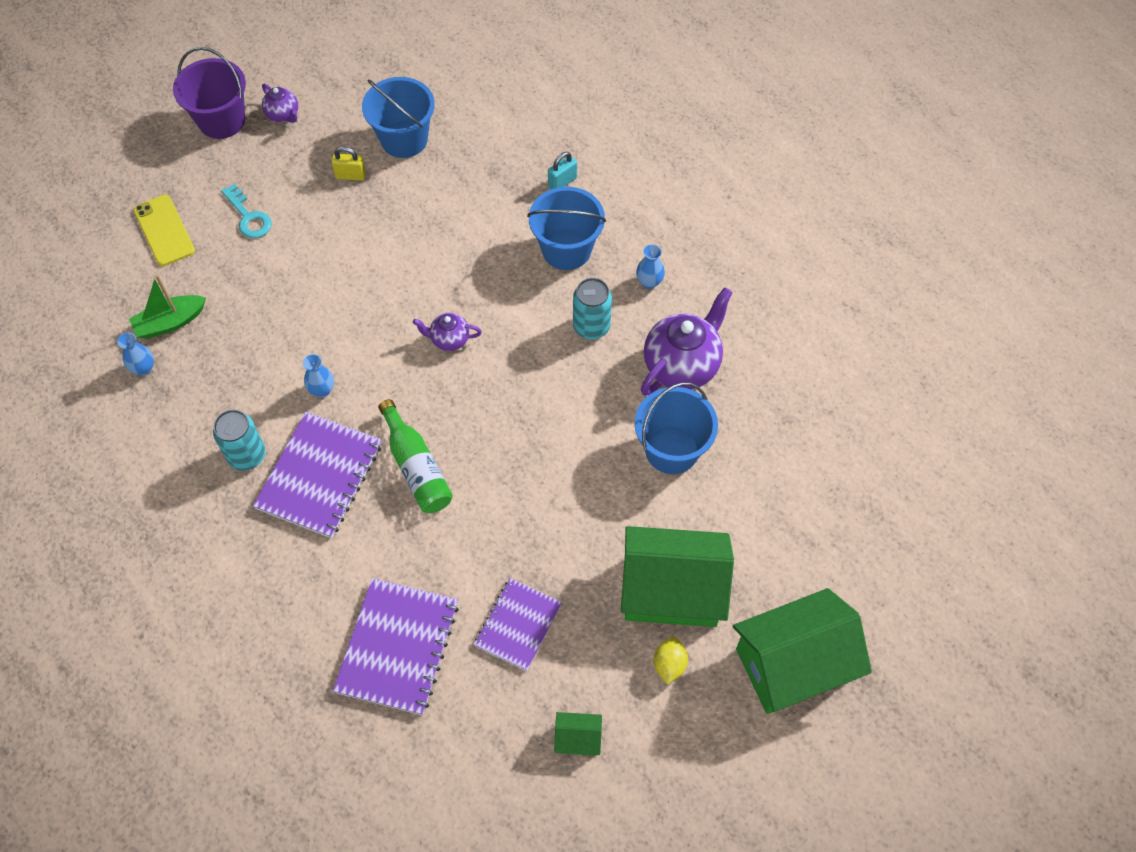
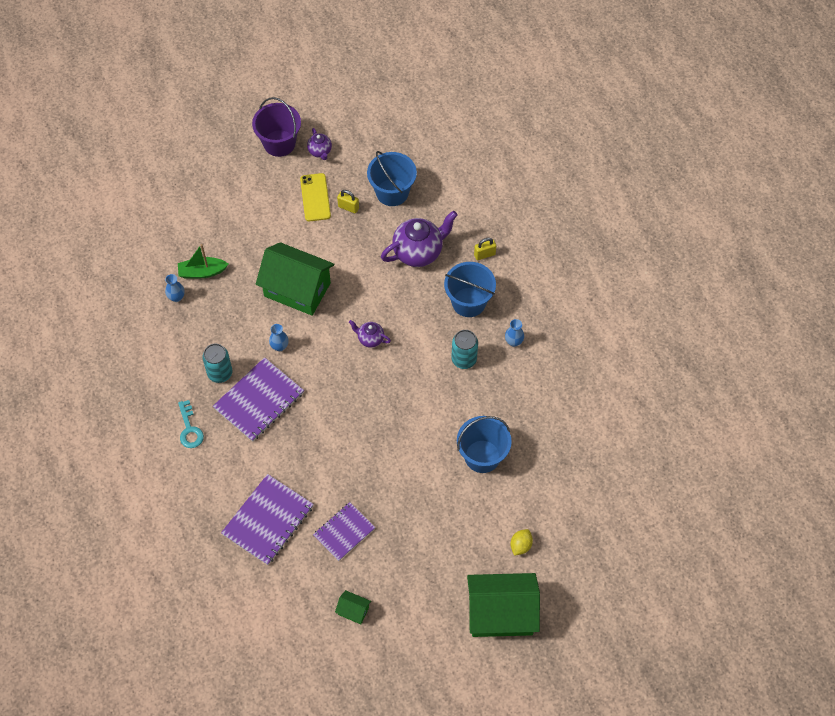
camera: 20 degrees right, 0 degrees up
yellow phone [133,195,195,266] -> yellow phone moved to [300,173,331,221]
turquoise key [221,184,272,238] -> turquoise key moved to [178,400,204,448]
green bottle [378,399,453,513] -> none
turquoise padlock [548,152,577,189] -> yellow padlock [474,238,496,260]
green house [621,526,734,627] -> green house moved to [256,242,334,316]
purple teapot [641,287,733,396] -> purple teapot moved to [381,211,457,267]
yellow lemon [654,637,688,685] -> yellow lemon moved to [510,529,533,556]

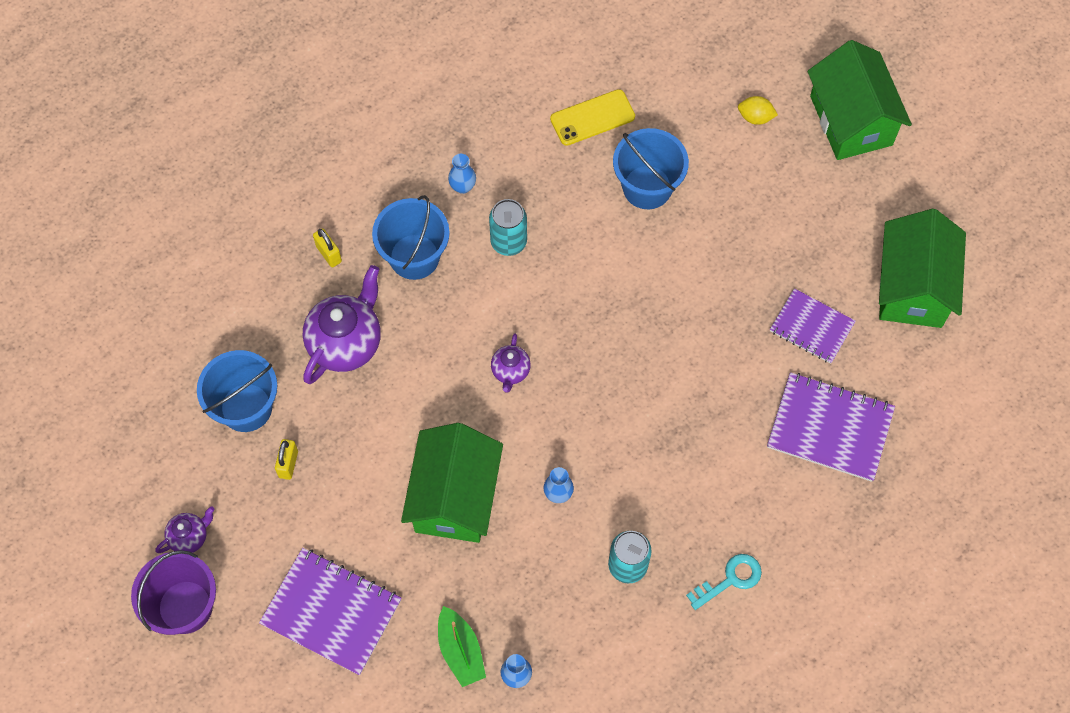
camera: 105 degrees left, 5 degrees up
purple notebook [213,357,304,442] -> purple notebook moved to [259,548,402,675]
yellow phone [300,173,331,221] -> yellow phone moved to [550,89,635,146]
green house [335,590,371,624] -> green house [879,209,966,328], size x2.38
purple teapot [381,211,457,267] -> purple teapot turned 75 degrees clockwise [303,265,381,384]

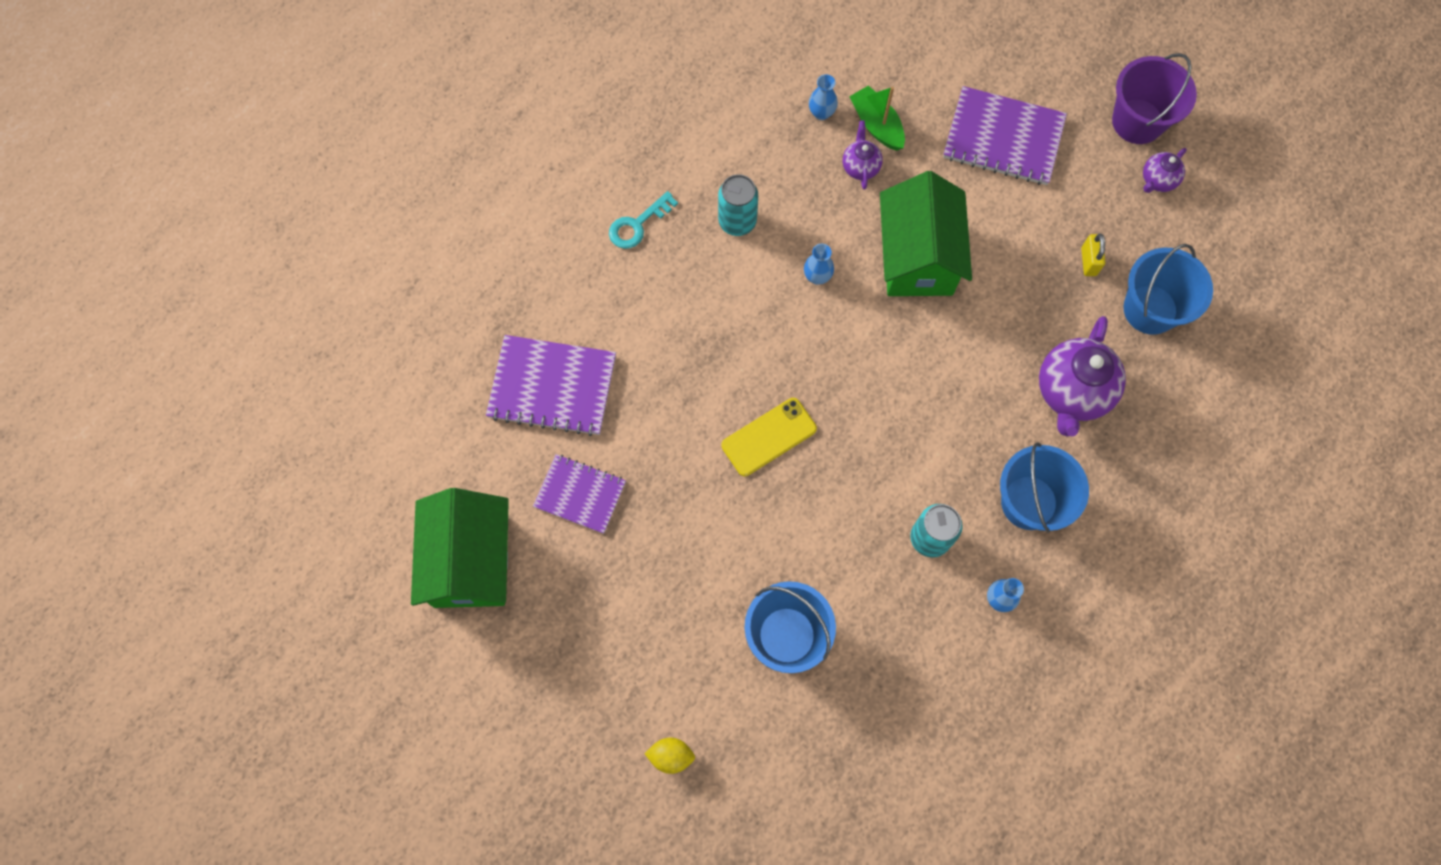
camera: 170 degrees right, 5 degrees up
yellow padlock [313,228,342,267] -> none
purple teapot [491,333,531,393] -> purple teapot moved to [843,120,883,189]
yellow phone [550,89,635,146] -> yellow phone moved to [721,398,817,477]
green house [808,40,912,160] -> none

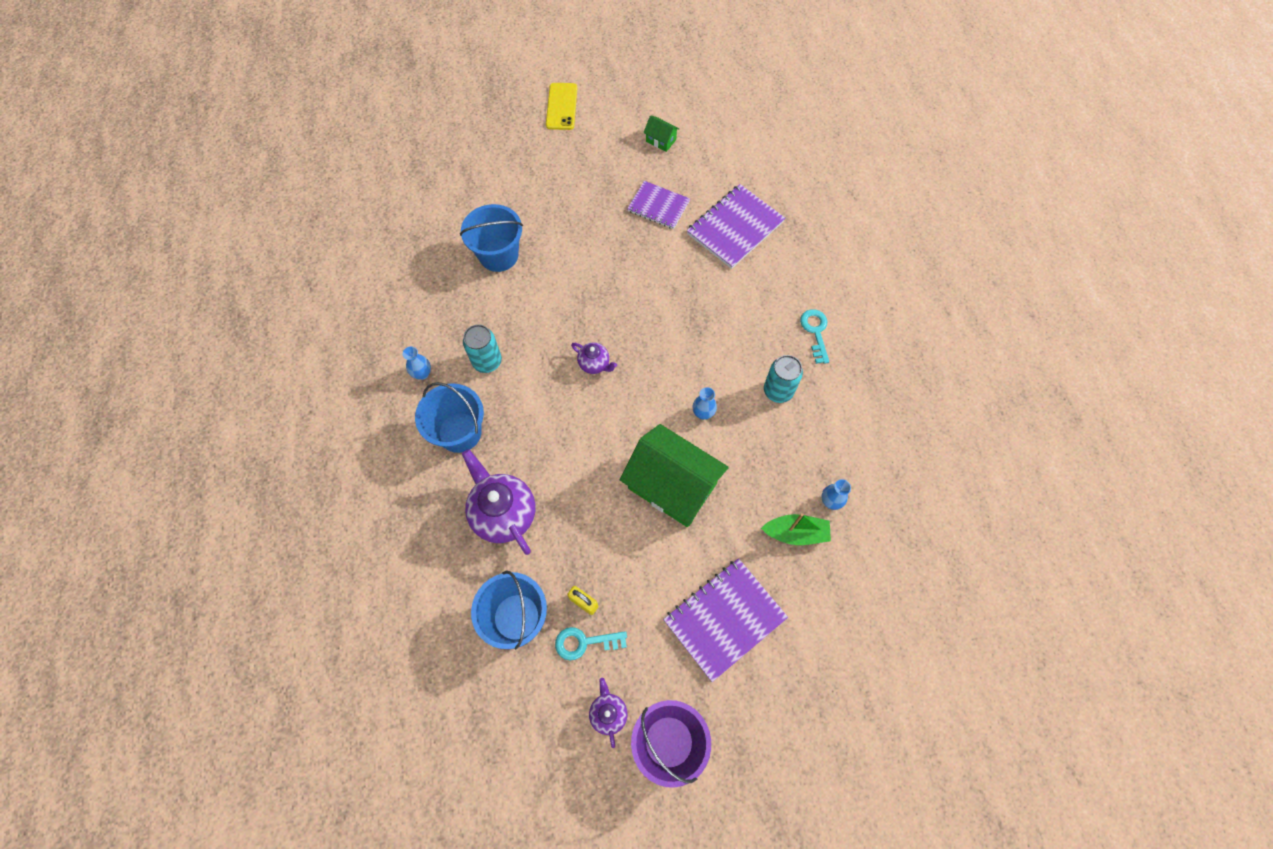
camera: 125 degrees right, 5 degrees down
green house [411,488,509,608] -> green house [643,115,680,152], size x0.42
purple notebook [533,454,626,534] -> purple notebook turned 60 degrees clockwise [627,181,690,229]
yellow lemon [644,738,695,774] -> none
yellow phone [721,398,817,477] -> yellow phone moved to [546,83,577,130]
purple teapot [843,120,883,189] -> purple teapot moved to [571,343,617,374]
none -> turquoise key [555,627,627,661]

